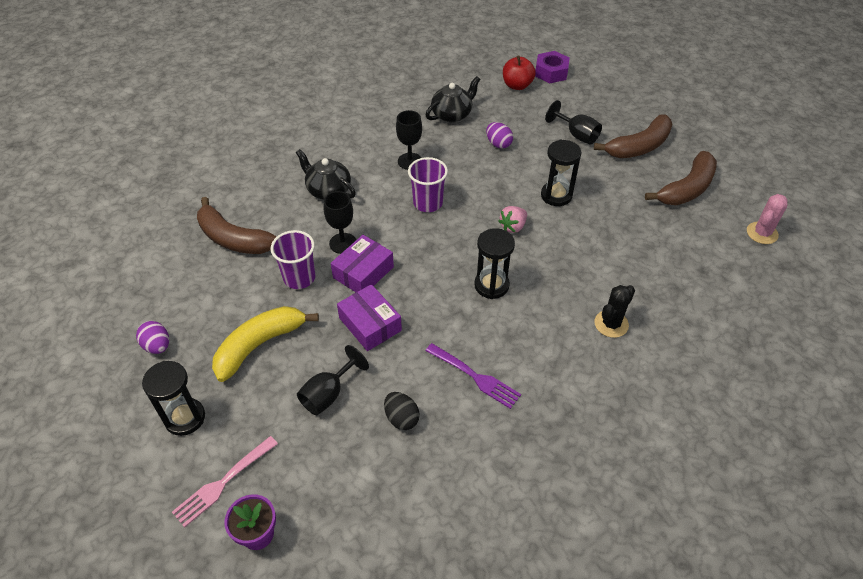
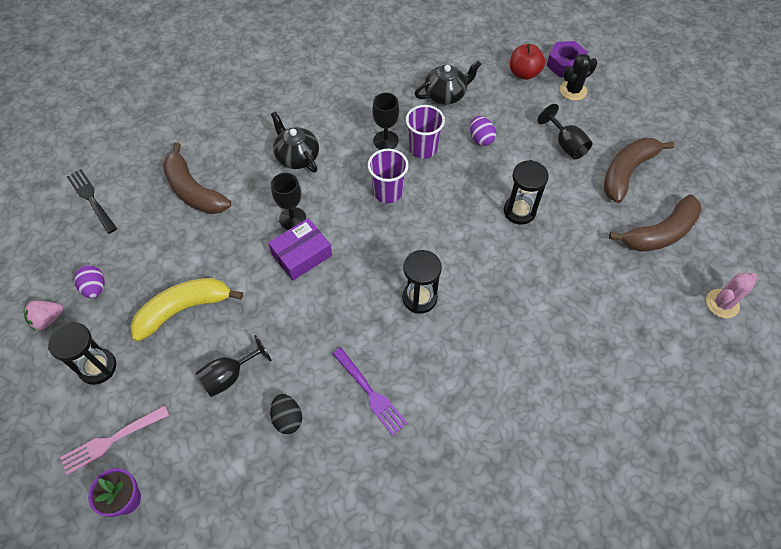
camera: 15 degrees right, 10 degrees up
purple cup [270,230,315,289] -> purple cup moved to [406,105,445,159]
purple box [337,284,402,351] -> none
pink strawberry [499,206,527,233] -> pink strawberry moved to [24,301,64,331]
brown banana [594,114,673,158] -> brown banana turned 150 degrees clockwise [604,138,675,203]
black cactus [594,285,635,338] -> black cactus moved to [560,54,597,101]
none -> black fork [67,169,117,234]

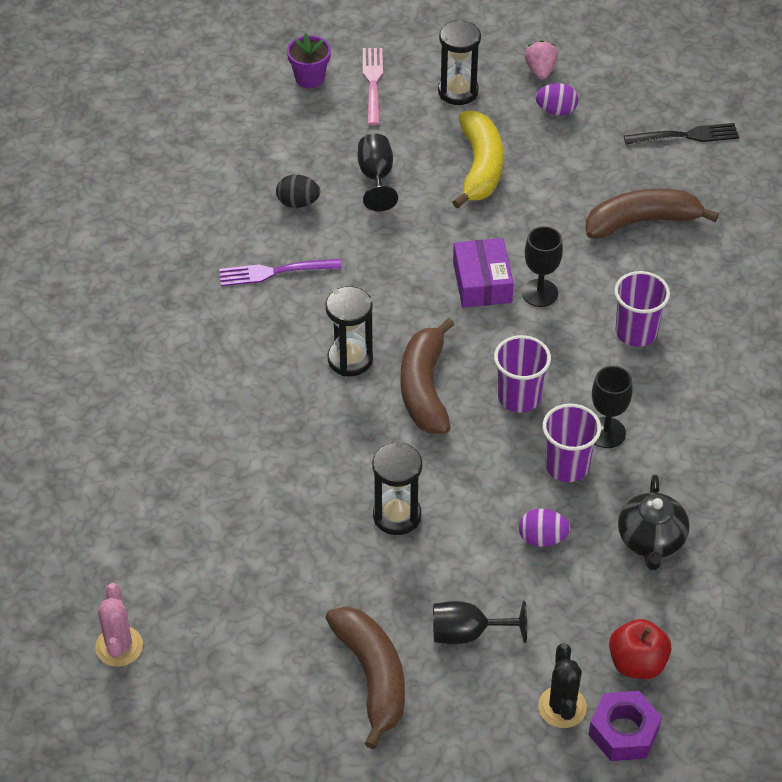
camera: 120 degrees right, 10 degrees down
black teapot [271,112,319,173] -> purple cup [614,271,670,347]
brown banana [609,194,702,252] -> brown banana moved to [401,318,454,434]

